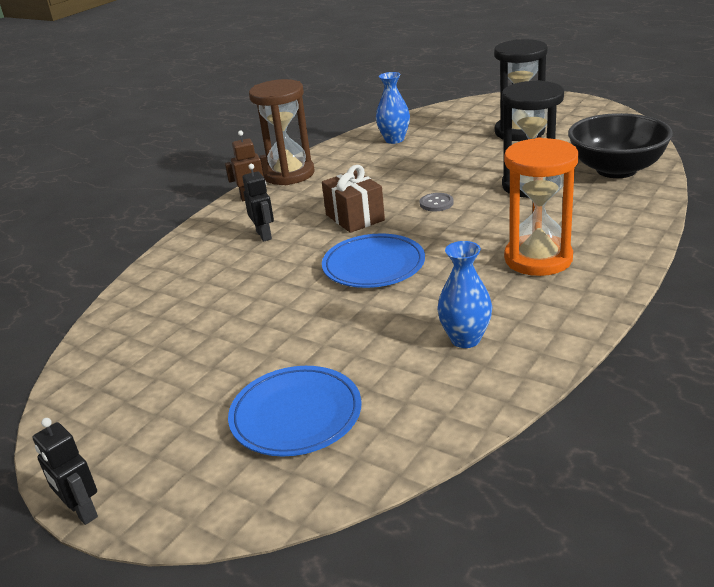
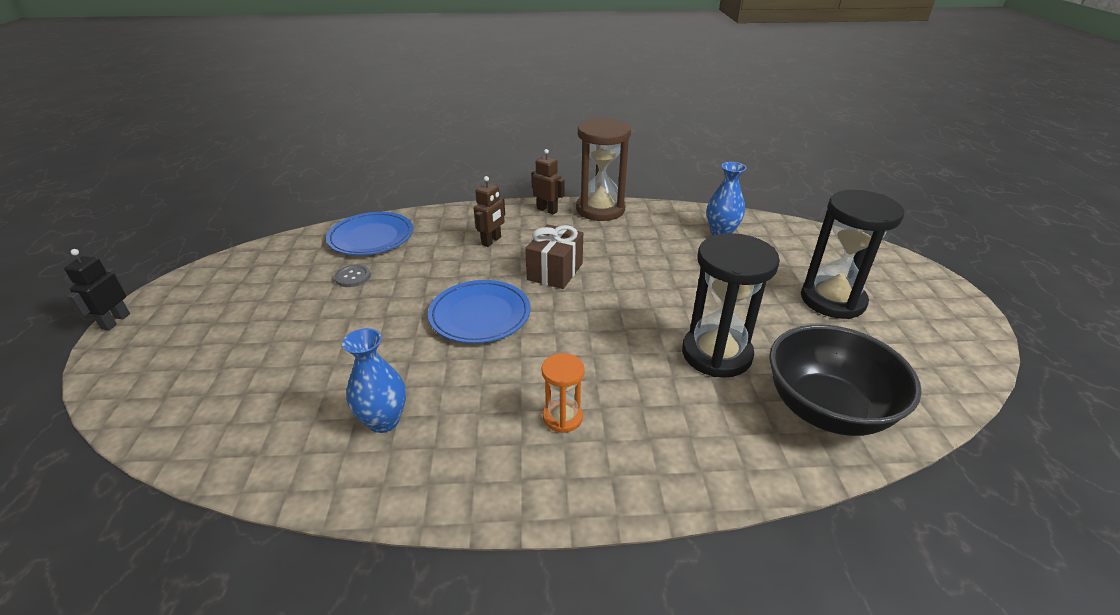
camera: 50 degrees right, 5 degrees up
blue plate [228,366,362,456] -> blue plate moved to [326,212,413,255]
black robot [242,164,274,242] -> brown robot [474,176,505,247]
grey button [420,193,454,211] -> grey button moved to [334,265,371,287]
orange hourglass [504,138,579,276] -> orange hourglass [542,353,585,433], size x0.51

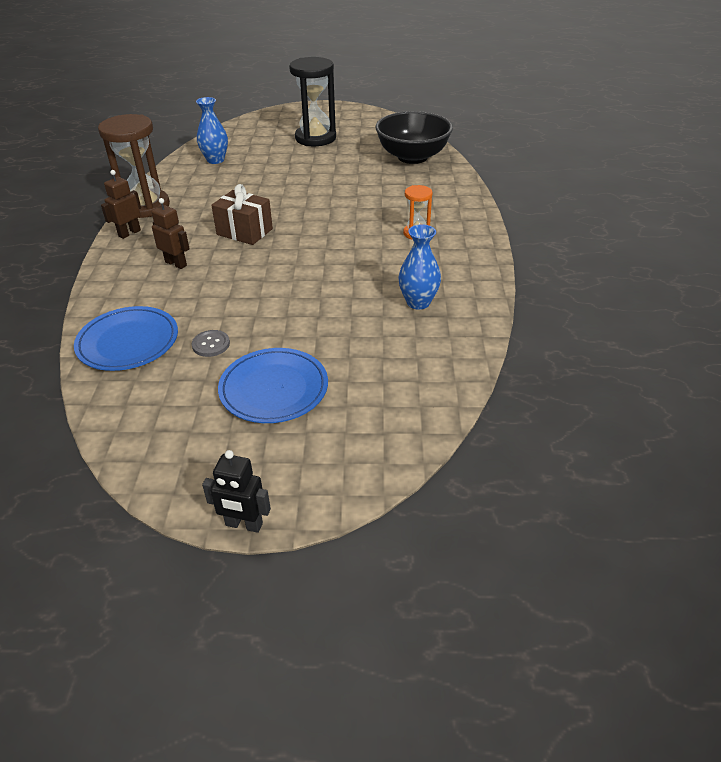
camera: 85 degrees left, 5 degrees up
blue plate [428,280,531,343] -> blue plate moved to [218,348,328,423]
black hourglass [682,233,780,378] -> none

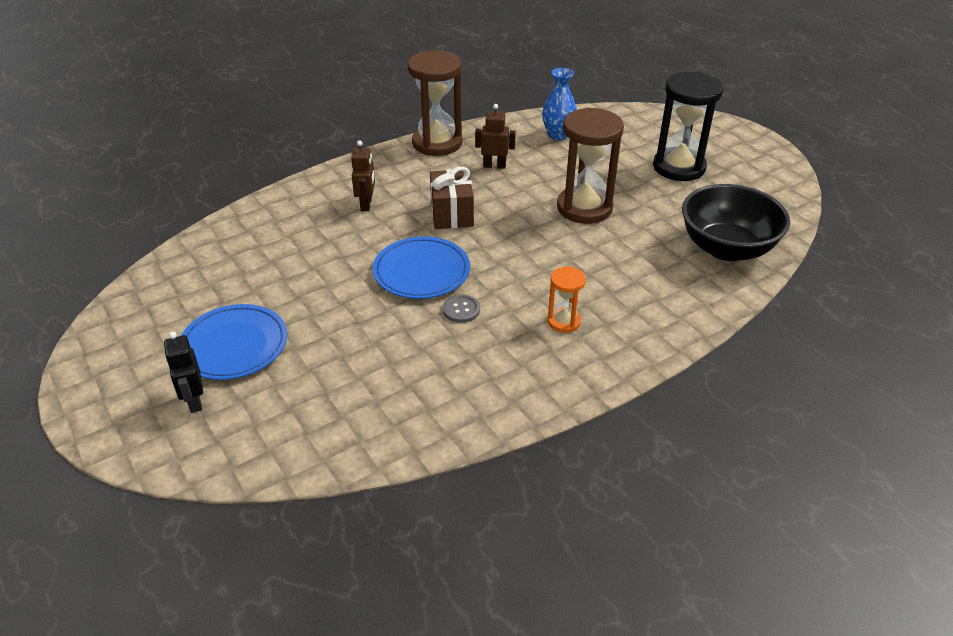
camera: 55 degrees right, 0 degrees up
blue plate [74,306,178,371] -> blue plate moved to [373,237,470,299]
brown robot [101,170,141,239] -> brown robot moved to [475,104,516,169]
grey button [192,330,230,357] -> grey button moved to [443,294,480,323]
black robot [202,450,271,533] -> black robot moved to [164,332,203,413]
blue vase [398,224,441,310] -> none
none -> brown hourglass [557,107,624,224]

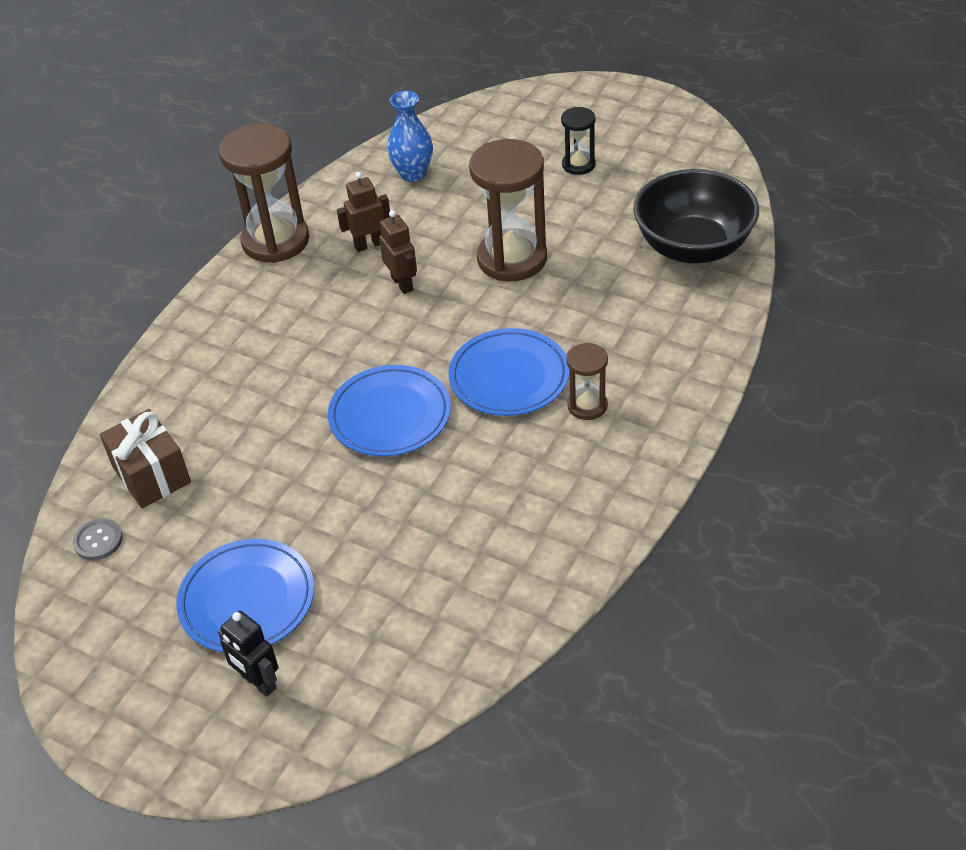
camera: 25 degrees left, 5 degrees up
brown robot [351,141,375,211] -> brown robot moved to [379,210,417,294]
brown gift [430,167,474,229] -> brown gift moved to [100,409,191,508]
grey button [443,294,480,323] -> grey button moved to [73,518,123,560]
orange hourglass [547,267,586,333] -> brown hourglass [566,343,608,420]
black hourglass [653,72,723,181] -> black hourglass [561,107,596,175], size x0.51
none -> blue plate [449,328,569,416]

